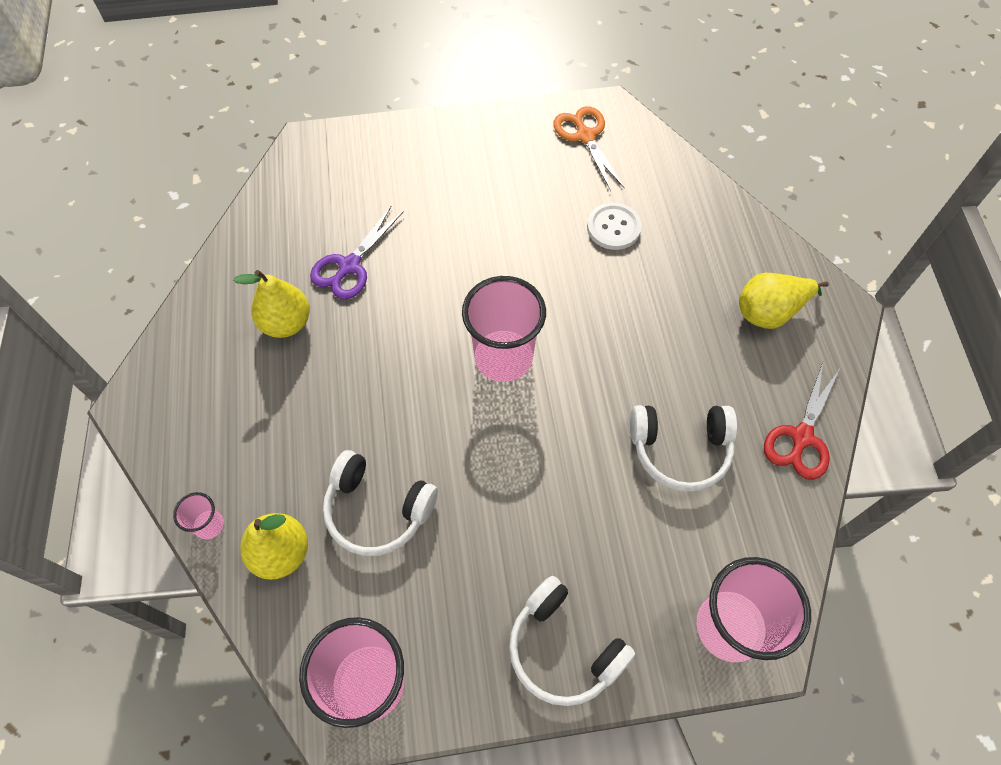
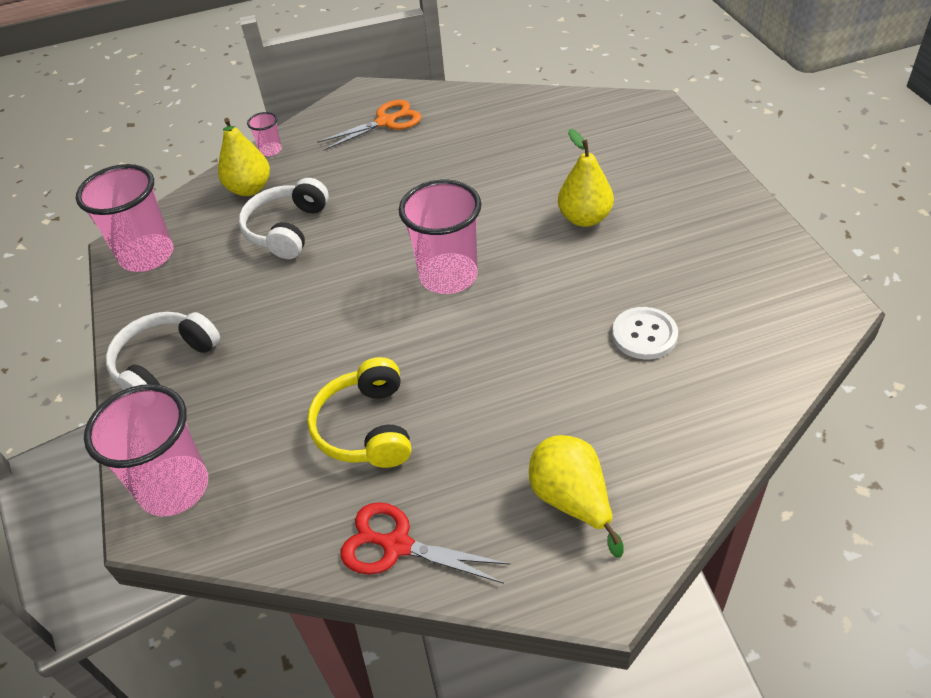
camera: 85 degrees right, 15 degrees down
yellow pear [233,270,310,338] -> yellow pear moved to [558,129,614,227]
purple scissors [310,206,404,299] -> none
orange scissors [553,106,624,191] -> orange scissors moved to [317,100,421,151]
white headphones [630,405,737,492] -> yellow headphones [307,357,411,468]

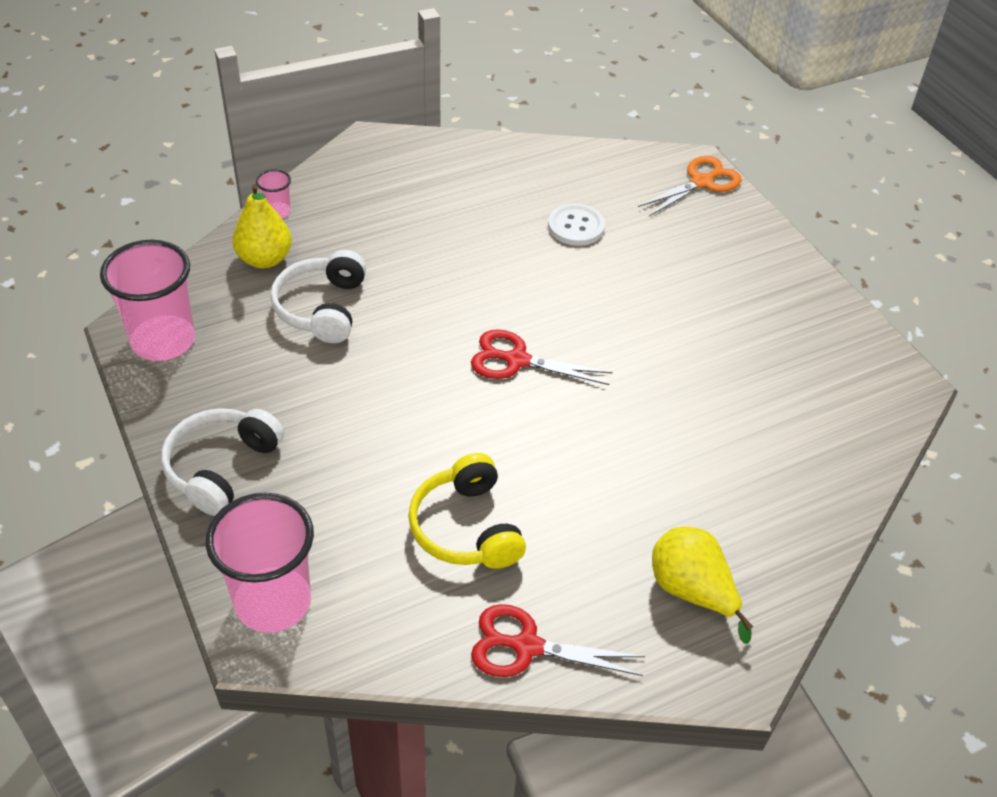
camera: 15 degrees left, 0 degrees up
orange scissors [317,100,421,151] -> orange scissors moved to [638,156,741,216]
pink cup [399,180,481,294] -> red scissors [471,329,613,385]
yellow pear [558,129,614,227] -> none
white button [612,307,678,360] -> white button moved to [548,204,605,246]

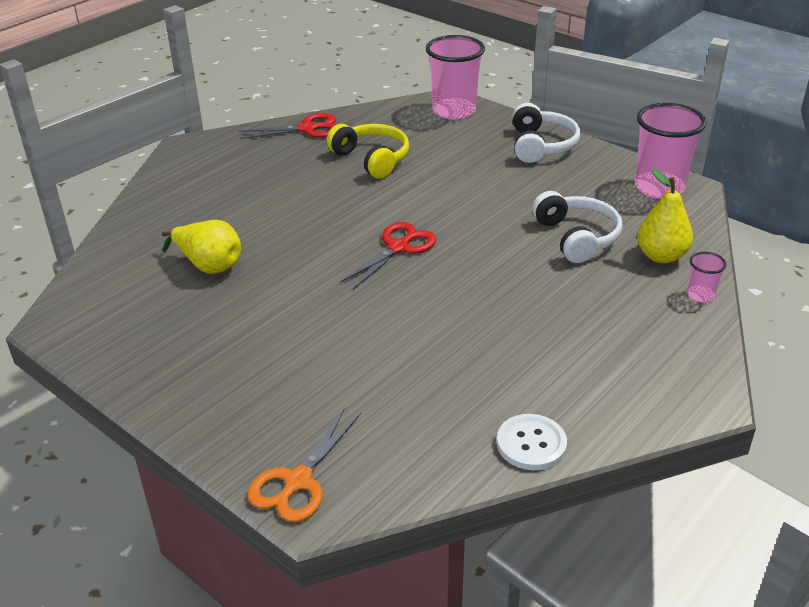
camera: 160 degrees right, 10 degrees down
red scissors [471,329,613,385] -> red scissors turned 45 degrees counterclockwise [340,222,437,290]
white button [548,204,605,246] -> white button moved to [497,414,567,470]
yellow pear [652,526,753,644] -> yellow pear moved to [162,220,241,274]

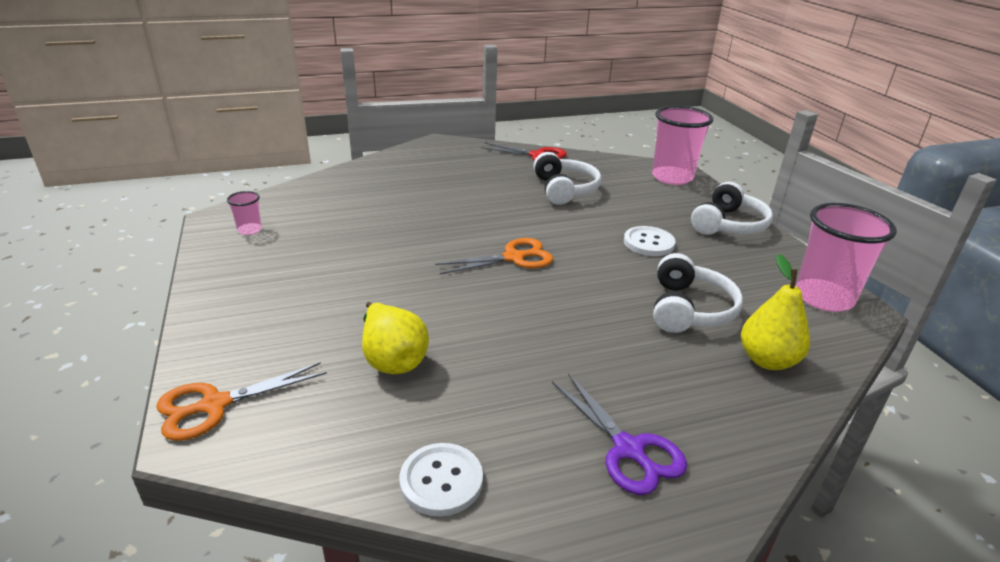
camera: 30 degrees right, 5 degrees down
yellow pear [162,220,241,274] -> yellow pear moved to [362,302,429,374]
yellow headphones [326,124,409,178] -> white headphones [533,152,601,205]
red scissors [340,222,437,290] -> orange scissors [435,238,553,274]
pink cup [687,252,727,303] -> pink cup moved to [227,191,262,235]
none -> purple scissors [552,373,687,495]
none -> white button [624,226,676,256]

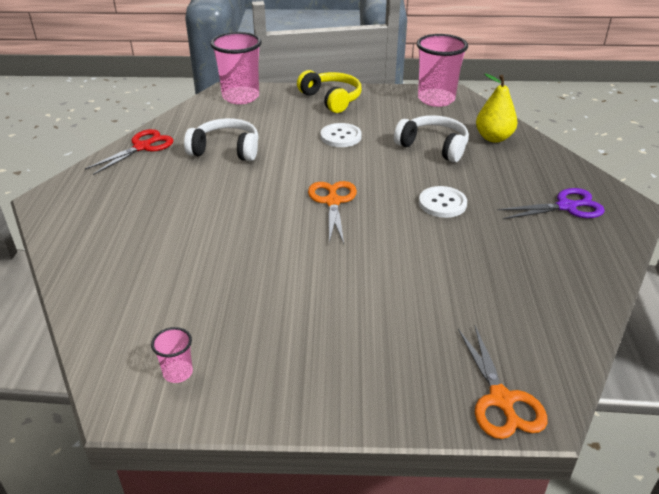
camera: 70 degrees left, 5 degrees up
yellow pear [362,302,429,374] -> none
white button [399,443,483,517] -> white button moved to [419,186,467,218]
white headphones [691,182,773,235] -> yellow headphones [297,70,362,113]

